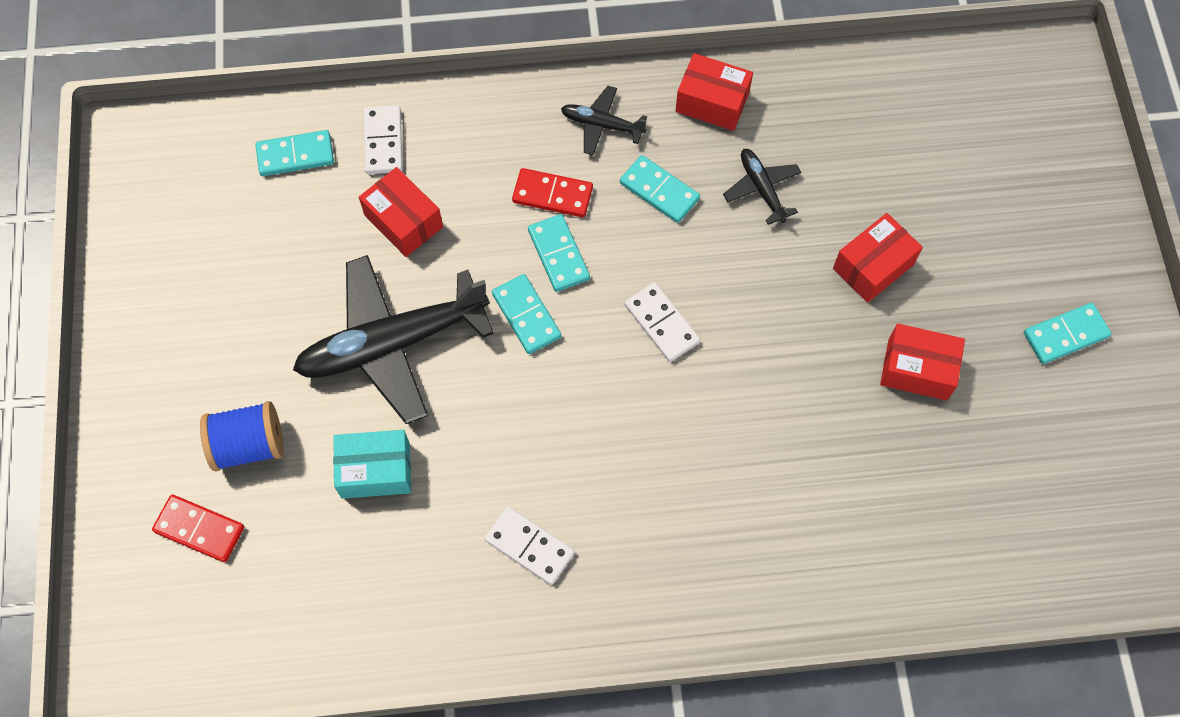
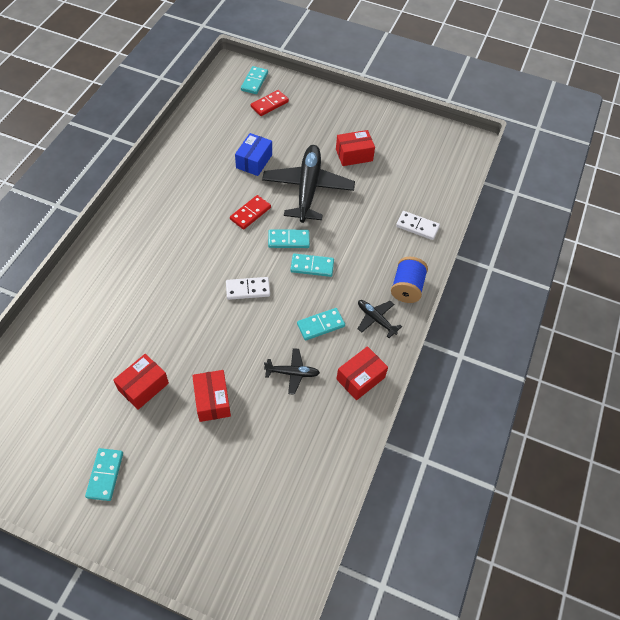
camera: 115 degrees right, 10 degrees down
blue spool [200,401,283,471] -> blue spool moved to [391,257,428,303]
turquoise domino [256,130,334,176] -> turquoise domino moved to [241,66,268,94]
turquoise box [333,430,411,499] -> blue box [235,133,272,176]
red box [359,167,443,257] -> red box moved to [336,130,375,166]
white domino [484,506,574,585] -> none
red domino [512,168,593,217] -> red domino moved to [230,195,271,230]
black plane [561,86,647,155] -> black plane turned 90 degrees counterclockwise [357,300,402,338]

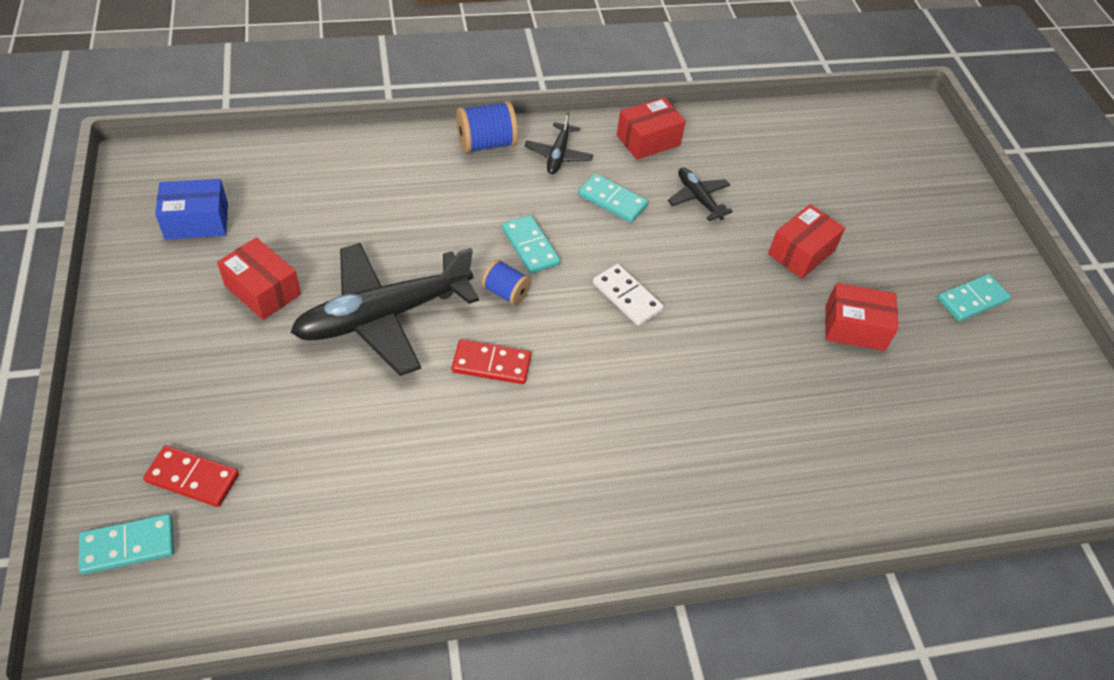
camera: 125 degrees left, 5 degrees down
blue box [235,133,272,176] -> blue box moved to [155,179,228,240]
turquoise domino [268,229,310,248] -> blue spool [482,259,531,305]
red box [336,346,388,400] -> red box turned 45 degrees counterclockwise [617,97,686,160]
white domino [396,211,440,240] -> none

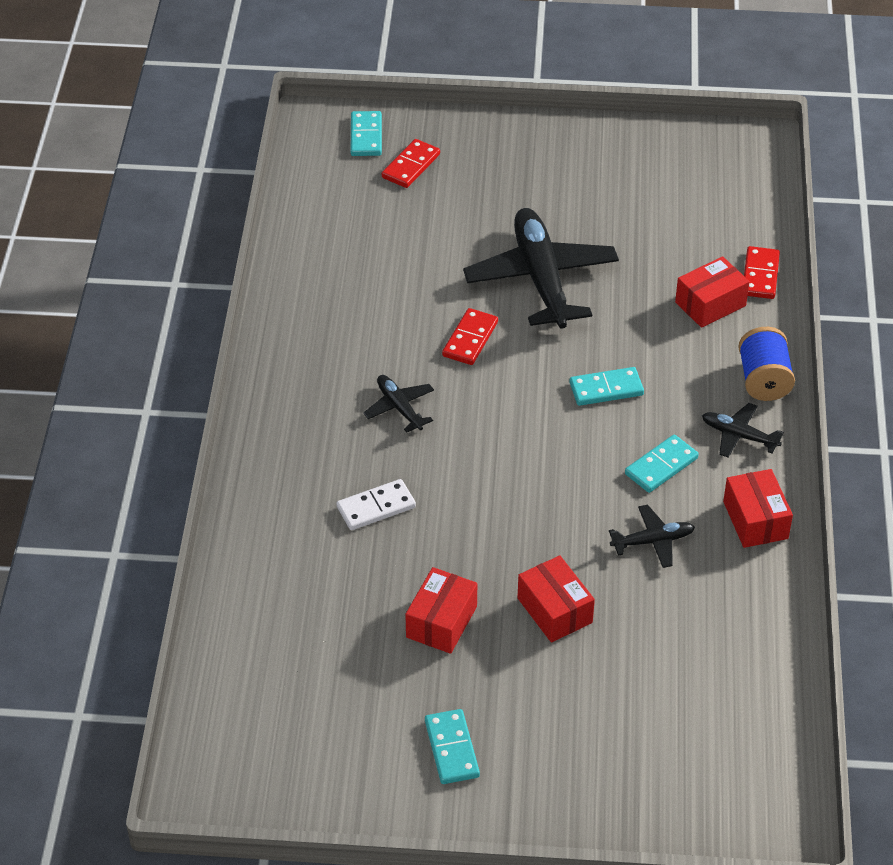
camera: 110 degrees right, 5 degrees down
blue box [155,179,228,240] -> none
red box [217,237,301,320] -> red box moved to [675,256,750,328]
blue spool [482,259,531,305] -> none
white domino [593,264,664,326] -> white domino moved to [337,479,416,530]
none -> black plane [363,375,434,433]
none -> red domino [744,246,780,299]

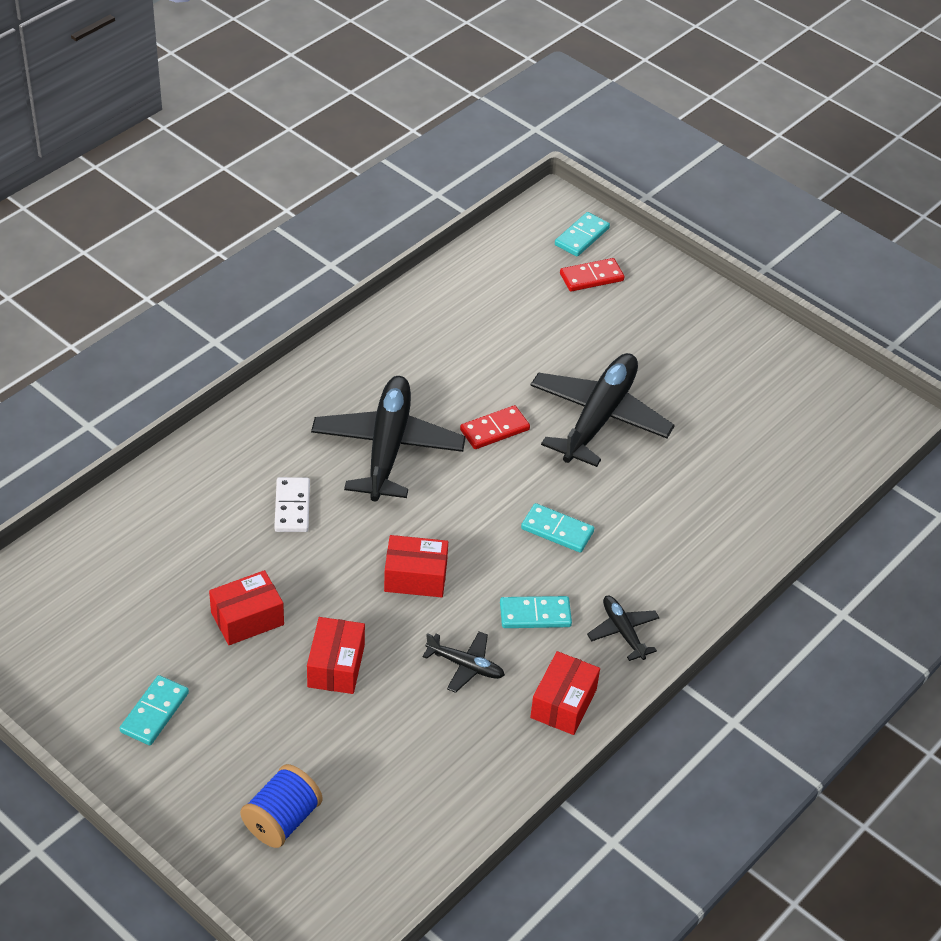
camera: 35 degrees right, 0 degrees up
white domino [337,479,416,530] -> white domino turned 75 degrees clockwise [274,477,310,532]
black plane [363,375,434,433] -> black plane [311,376,466,502], size x2.14
red box [675,256,750,328] -> red box moved to [384,535,448,597]
blue spool [738,327,795,401] -> blue spool moved to [240,764,322,848]
red domino [744,246,780,299] -> none

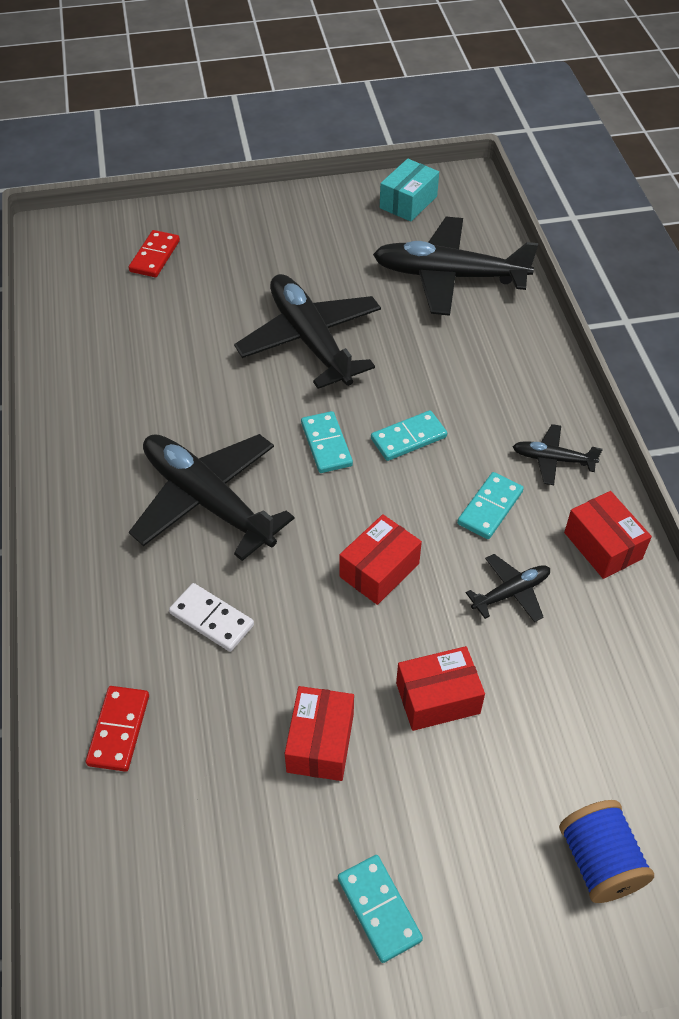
camera: 50 degrees left, 5 degrees up
red box [307,617,365,694] -> red box turned 60 degrees counterclockwise [396,646,485,731]
red domino [460,405,530,449] -> red domino moved to [86,686,149,772]
turquoise domino [555,212,610,257] -> turquoise domino moved to [301,411,353,473]
none -> black plane [373,217,538,316]
none -> turquoise box [380,159,439,222]

